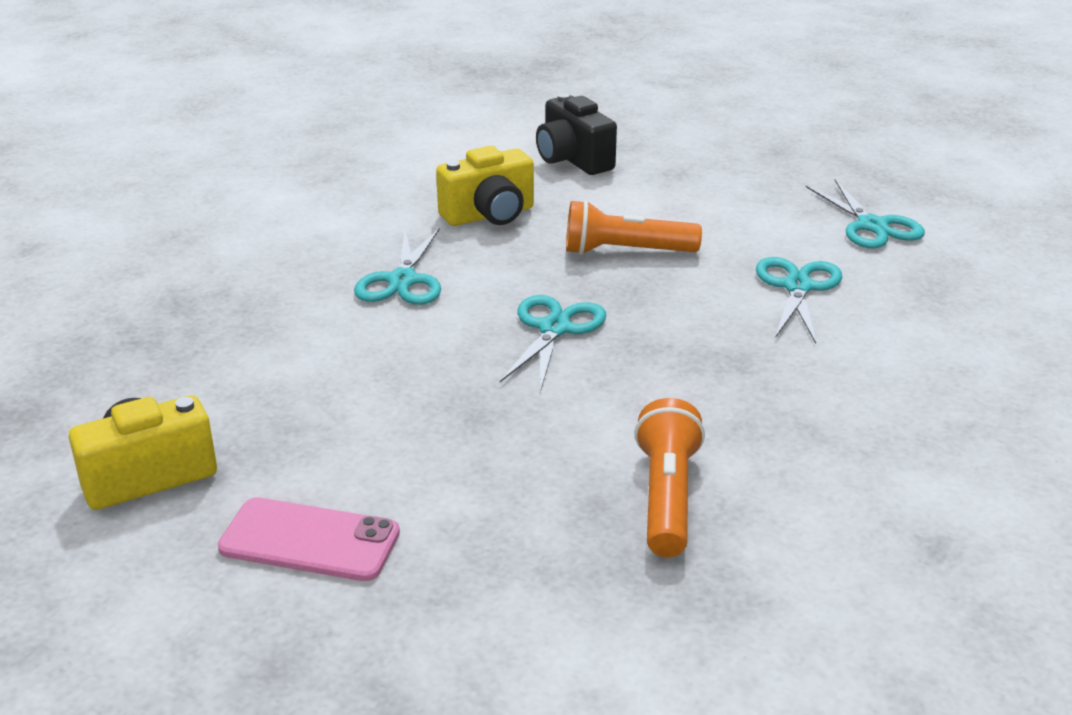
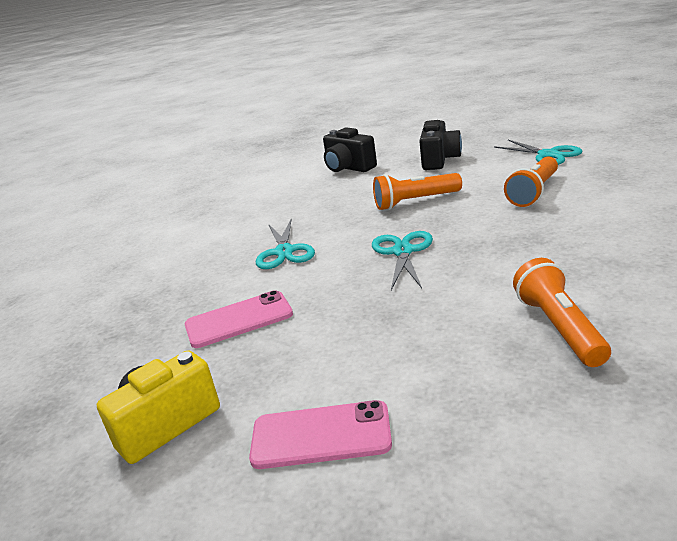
camera: 10 degrees left, 5 degrees down
yellow camera [436,146,534,226] -> none
turquoise scissors [756,257,842,344] -> orange flashlight [504,157,558,207]
none -> pink phone [185,290,293,348]
none -> black camera [419,120,462,170]

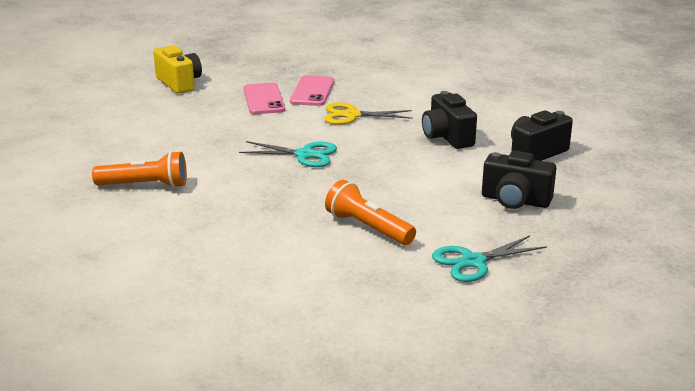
camera: 95 degrees right, 0 degrees up
pink phone [249,400,392,469] -> pink phone moved to [290,75,334,106]
turquoise scissors [256,219,315,269] -> yellow scissors [324,102,412,125]
orange flashlight [373,173,462,210] -> none
none -> black camera [422,91,477,149]

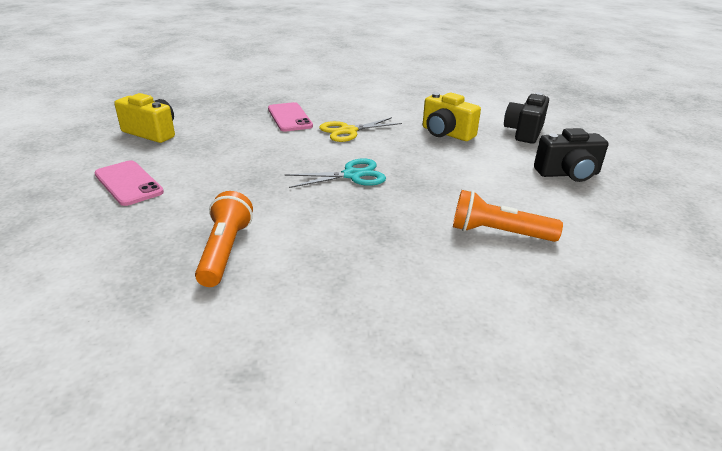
camera: 30 degrees left, 5 degrees up
orange flashlight [92,151,187,188] -> orange flashlight turned 60 degrees counterclockwise [195,191,253,287]
pink phone [243,83,285,114] -> pink phone moved to [94,160,164,206]
black camera [422,91,477,149] -> yellow camera [423,93,481,141]
turquoise scissors [432,235,547,282] -> none

